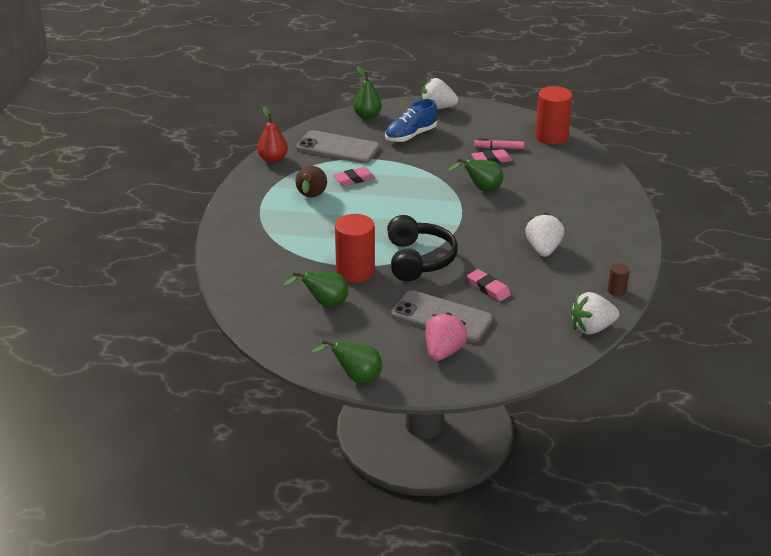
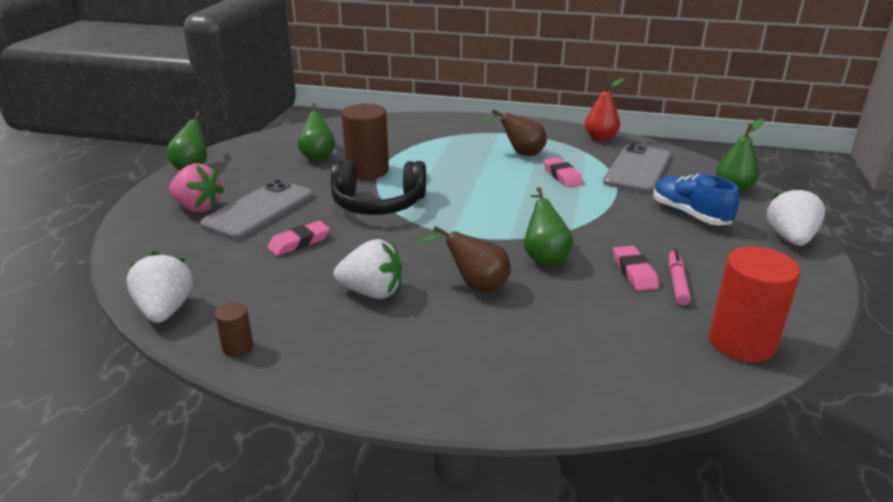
camera: 95 degrees right, 5 degrees down
red cylinder [335,214,375,283] -> brown cylinder [341,104,389,180]
none -> brown pear [419,226,511,292]

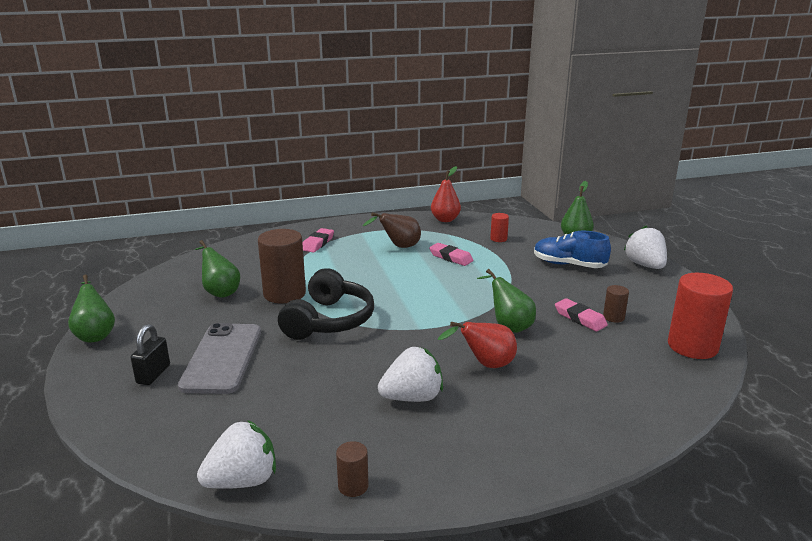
camera: 30 degrees left, 5 degrees down
white strawberry [126,251,193,323] -> white strawberry turned 105 degrees clockwise [197,420,276,489]
pink strawberry [169,163,224,212] -> black padlock [131,324,170,385]
pink eraser [267,221,330,256] -> pink eraser moved to [302,228,334,253]
black headphones [331,160,426,215] -> black headphones turned 45 degrees counterclockwise [278,268,374,340]
brown pear [419,226,511,292] -> red pear [438,322,517,368]
grey phone [603,143,671,193] -> red cylinder [490,213,509,242]
pink marker [669,250,691,305] -> brown cylinder [603,285,629,323]

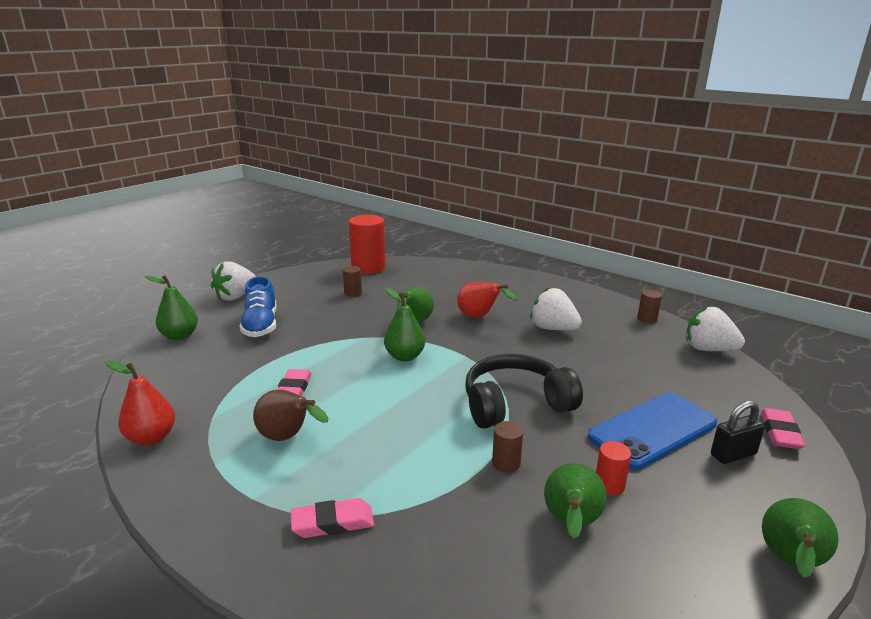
camera: 125 degrees left, 0 degrees up
grey phone [178,323,261,394] -> blue phone [588,392,717,470]
brown cylinder [258,229,306,304] -> brown cylinder [492,421,523,473], size x0.47
red cylinder [490,213,509,242] -> red cylinder moved to [596,441,631,495]
pink eraser [555,298,608,332] -> pink eraser moved to [761,408,805,449]
none -> green pear [384,287,425,361]

